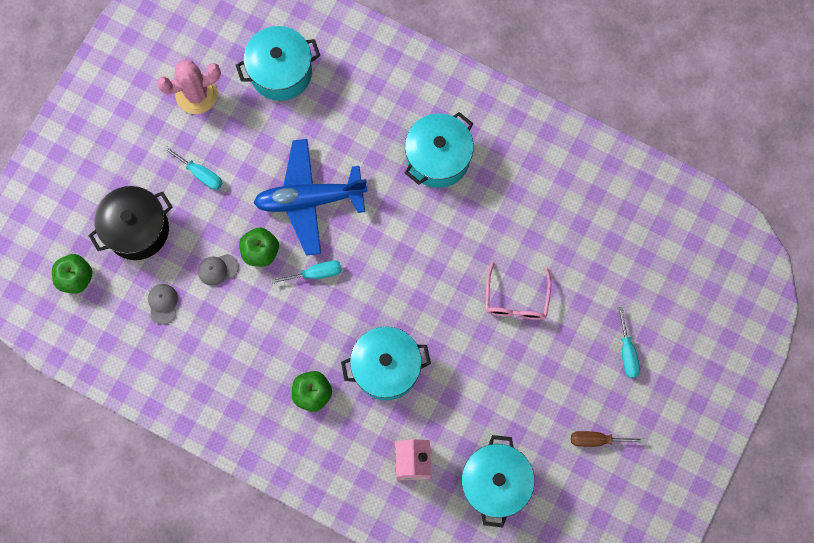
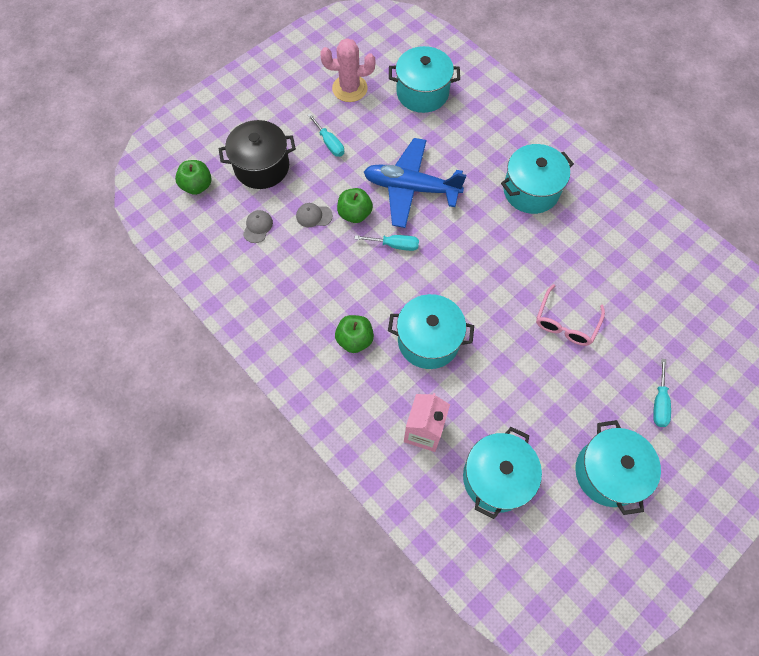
camera: 20 degrees right, 10 degrees down
brown screwdriver [571,431,645,447] -> turquoise pot [575,420,661,515]

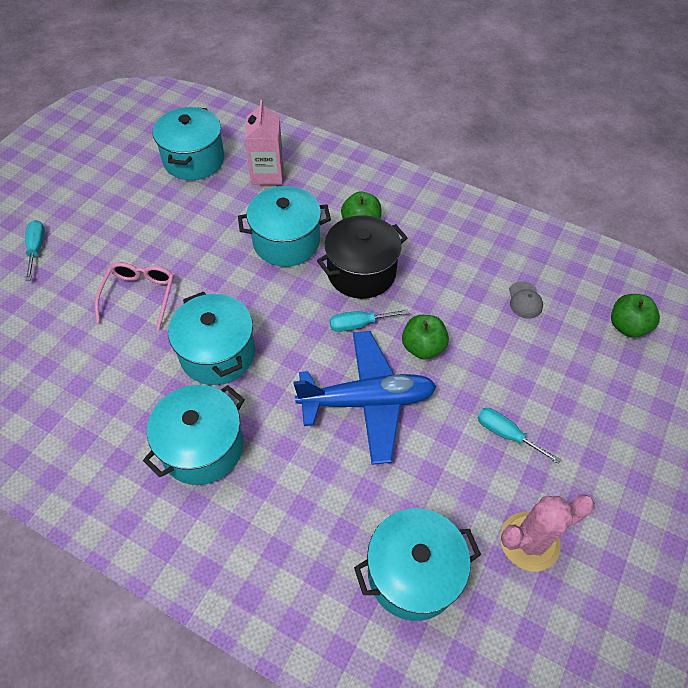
camera: 160 degrees right, 10 degrees down
black pot [219,120,296,189] -> black pot moved to [317,215,408,299]
grey cap [296,203,333,227] -> none
turquoise pot [575,420,661,515] -> turquoise pot moved to [168,292,255,385]

